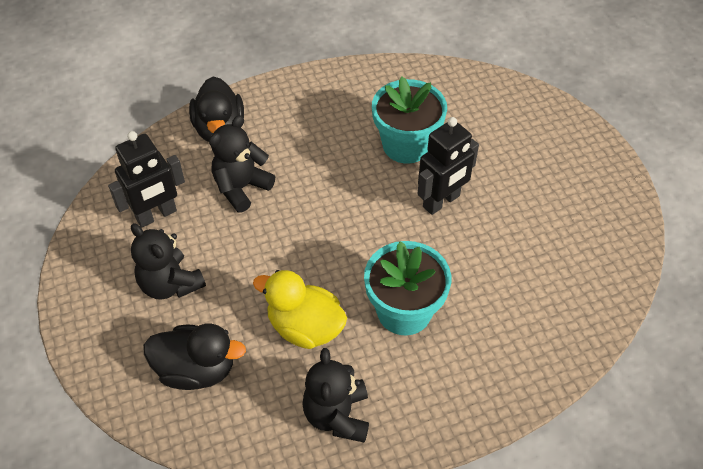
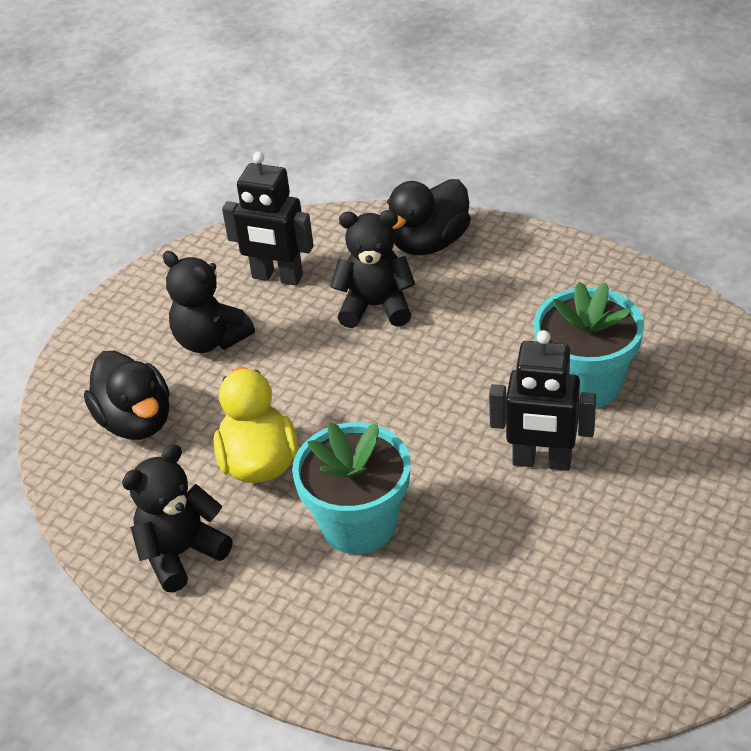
camera: 55 degrees right, 10 degrees down
black teddy bear [131,223,206,299] -> black teddy bear turned 60 degrees counterclockwise [163,251,255,353]

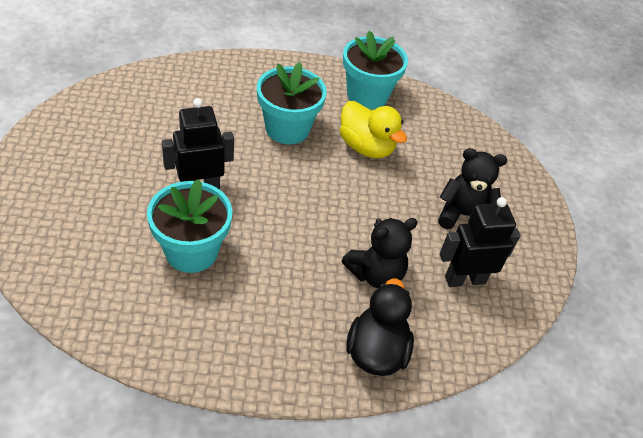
camera: 140 degrees right, 5 degrees up
black duck [84,351,169,440] -> none
black teddy bear [122,444,233,592] -> turquoise flower pot [343,30,408,110]

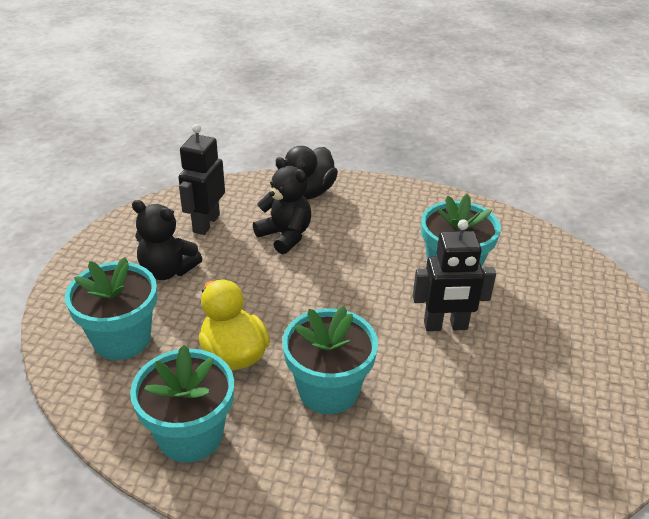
camera: 160 degrees left, 10 degrees down
black teddy bear [342,218,418,288] -> black teddy bear turned 60 degrees clockwise [253,157,311,254]
black robot [440,197,520,287] -> black robot turned 105 degrees clockwise [178,124,225,235]
none -> turquoise flower pot [65,257,157,360]

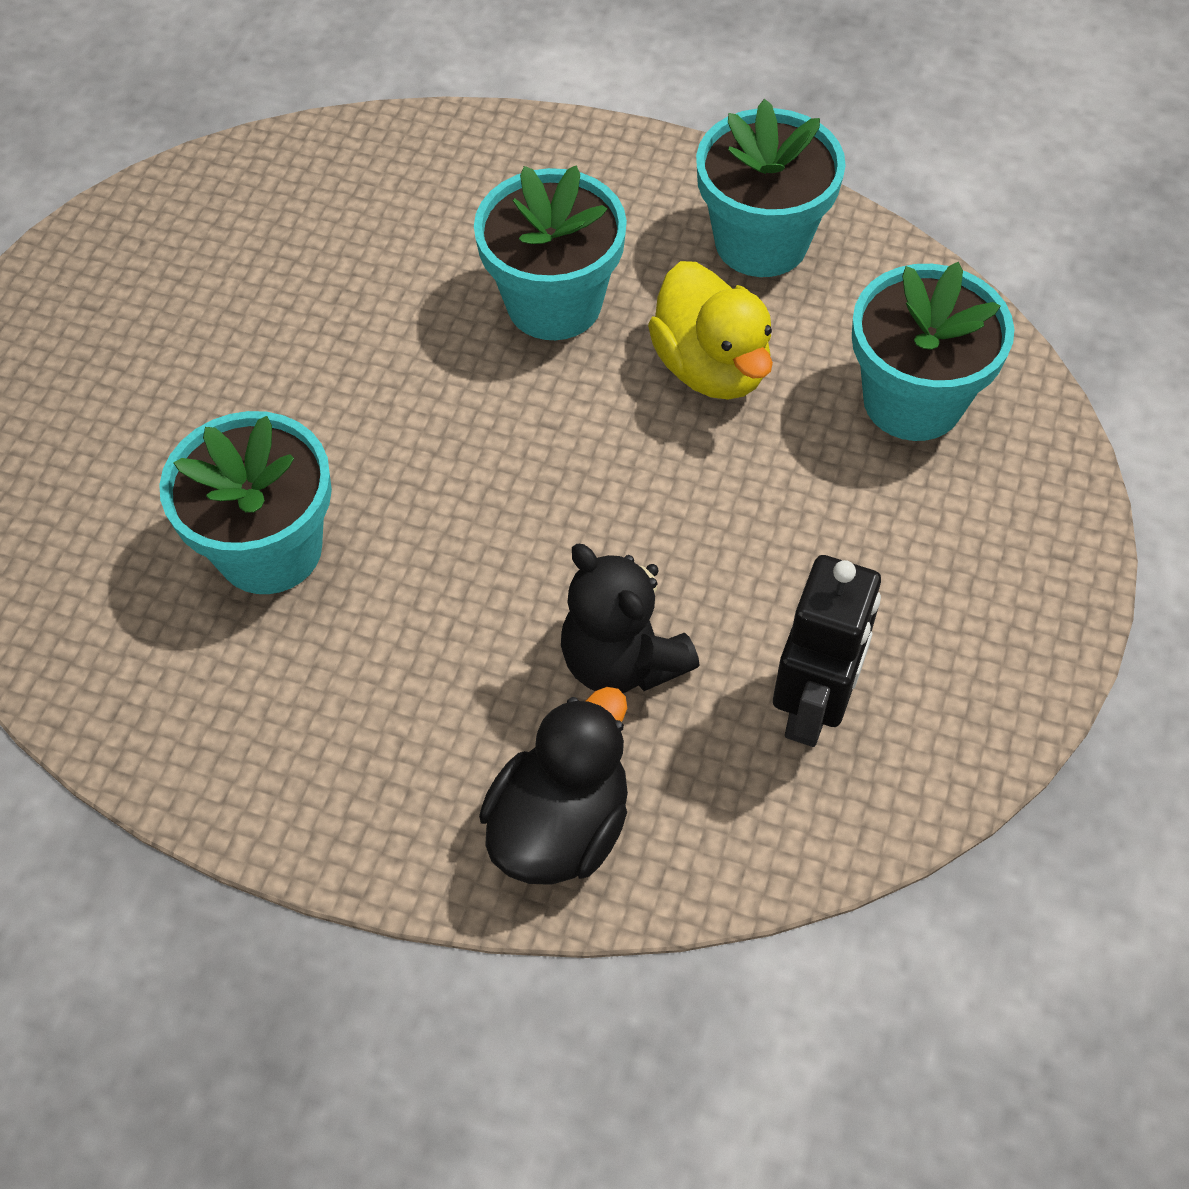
camera: 175 degrees left, 20 degrees up
black teddy bear [132,200,202,280] -> none
black robot [413,220,496,331] -> none

